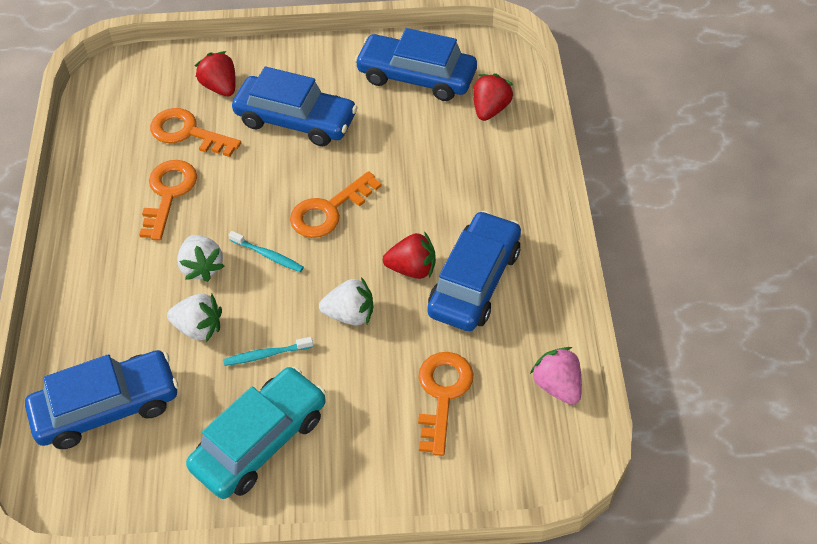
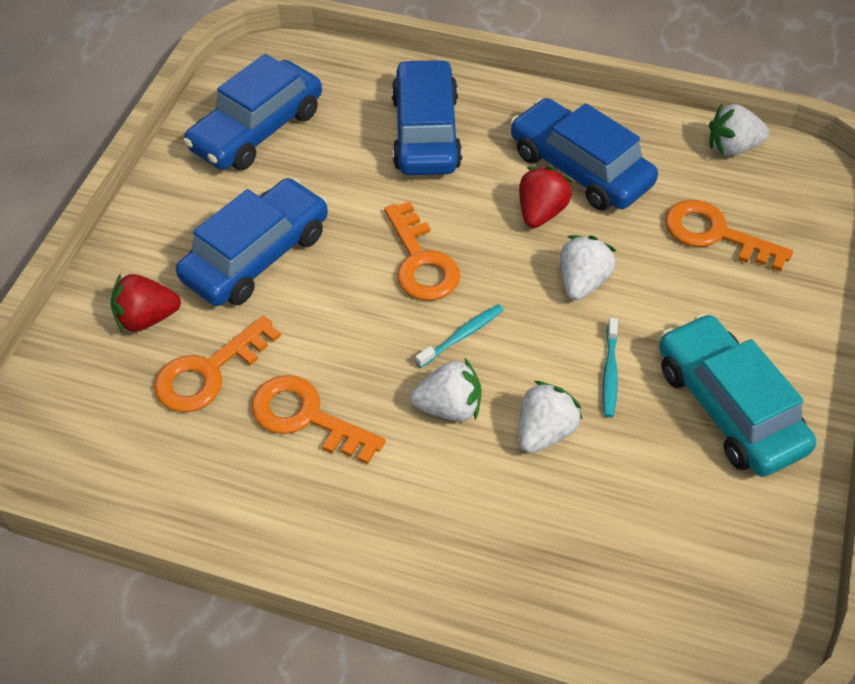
camera: 70 degrees left, 0 degrees up
blue car [25,350,179,449] -> blue car moved to [392,59,462,175]
red strawberry [473,74,513,121] -> none
pink strawberry [530,347,582,405] -> white strawberry [709,104,769,156]

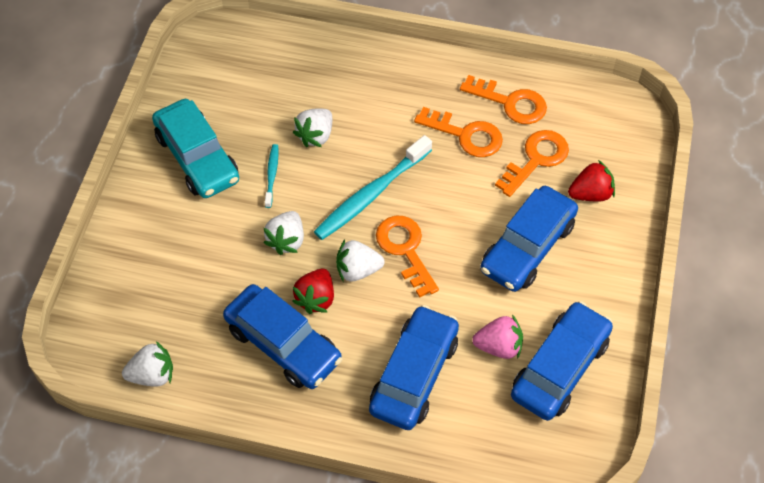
camera: 175 degrees right, 5 degrees up
blue car [392,59,462,175] -> blue car turned 150 degrees counterclockwise [369,305,459,430]
white strawberry [410,358,482,421] -> white strawberry moved to [336,240,385,282]
turquoise toothbrush [415,304,504,368] -> turquoise toothbrush [314,135,432,240], size x2.04
orange key [665,200,793,272] -> orange key moved to [460,75,547,124]
none -> pink strawberry [472,314,523,359]

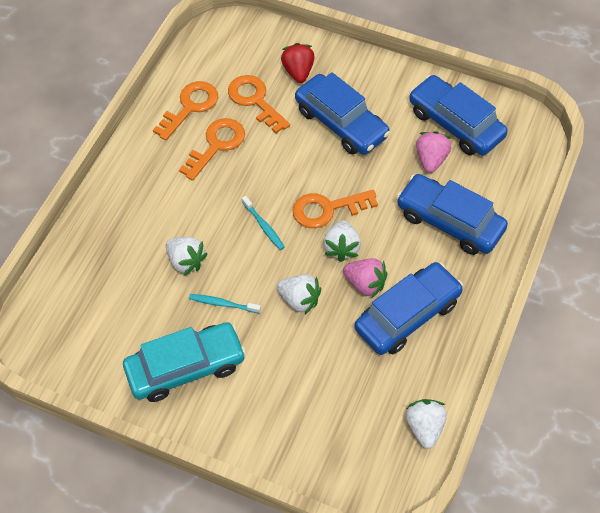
camera: 80 degrees left, 0 degrees up
red strawberry [292,269,334,314] -> pink strawberry [343,258,388,298]
turquoise toothbrush [314,135,432,240] -> turquoise toothbrush [242,196,285,250], size x0.49

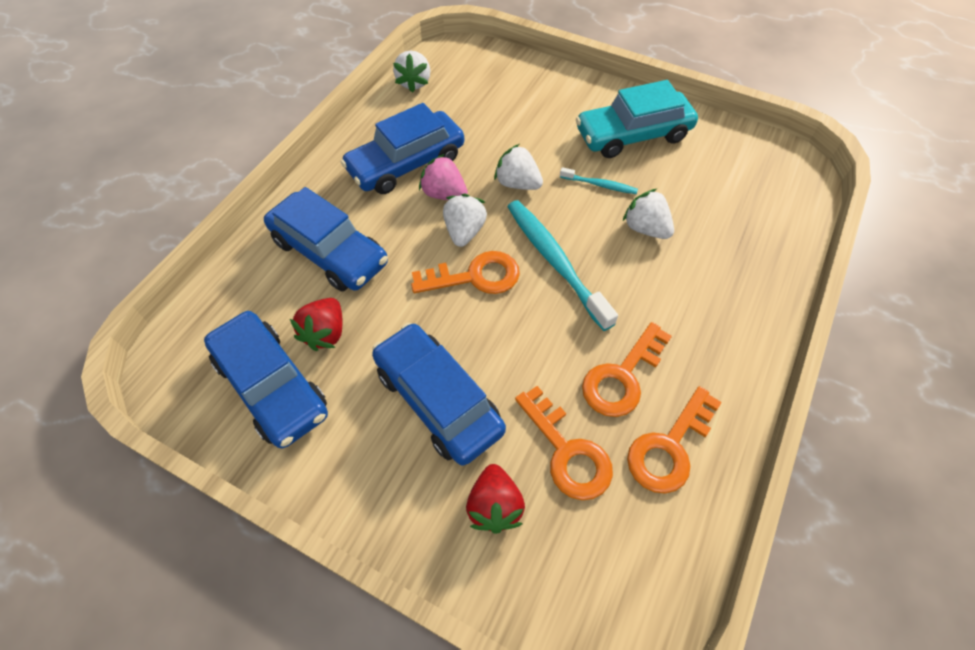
camera: 175 degrees left, 0 degrees up
turquoise toothbrush [242,196,285,250] -> turquoise toothbrush [507,200,618,331], size x2.04
pink strawberry [416,131,451,173] -> red strawberry [290,298,342,351]

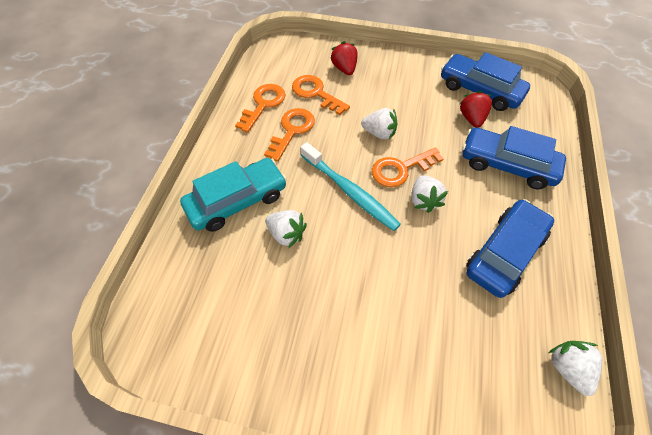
camera: 165 degrees right, 0 degrees up
blue car [372,323,506,466] -> none
pink strawberry [419,154,468,200] -> none
white strawberry [494,144,543,190] -> white strawberry moved to [361,108,397,140]
turquoise toothbrush [560,167,638,194] -> none
turquoise car [576,80,698,158] -> turquoise car moved to [180,158,287,232]

